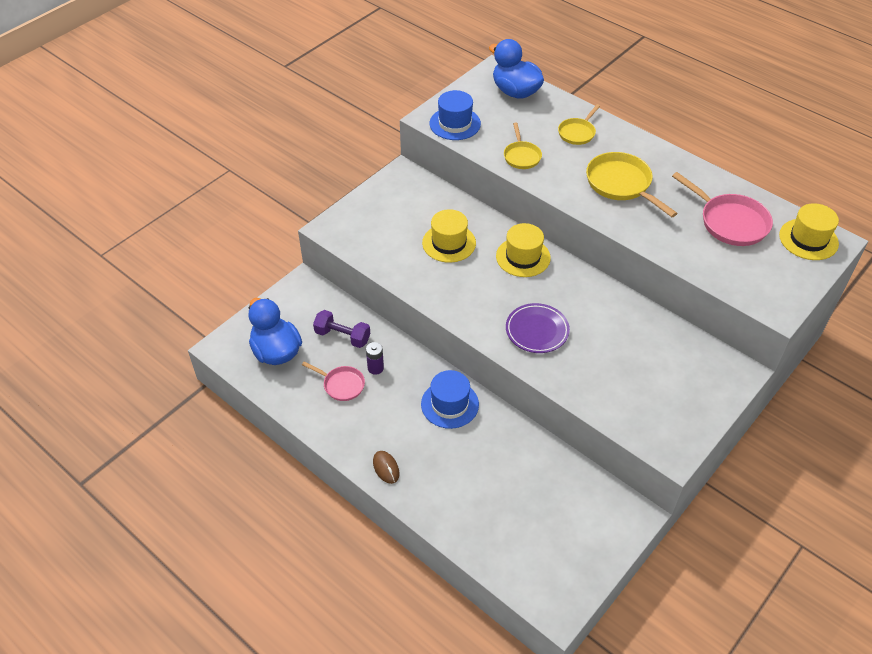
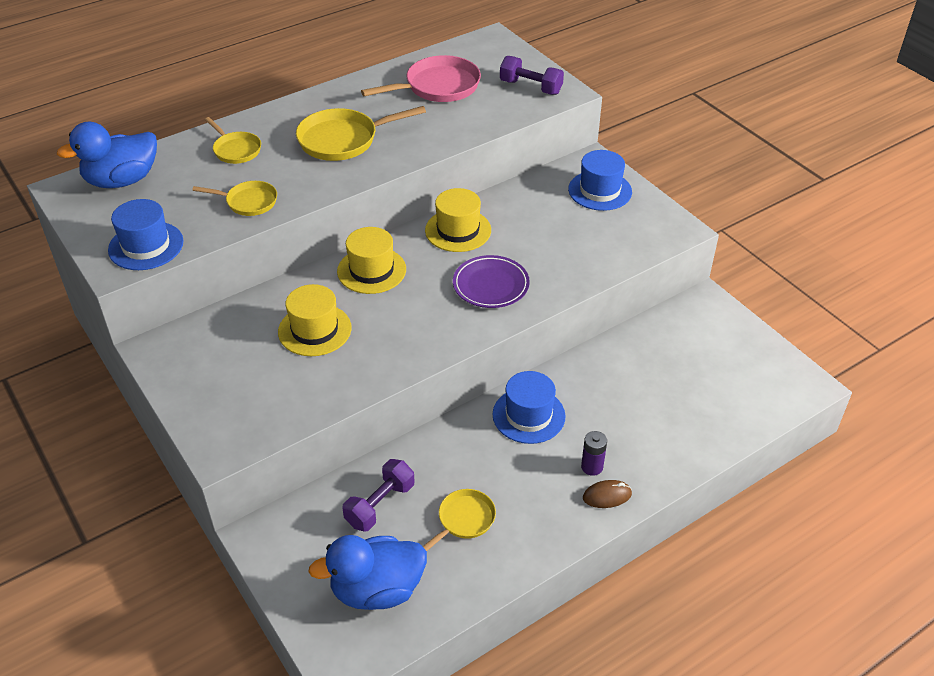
camera: 75 degrees left, 5 degrees down
pink pan [302,361,365,401] -> yellow pan [423,489,496,551]
purple battery [366,342,384,375] -> purple battery moved to [581,431,607,476]
yellow hat [779,203,839,260] -> yellow hat moved to [425,188,491,252]
none -> purple dumbbell [500,56,564,95]
none -> blue hat [568,150,632,211]

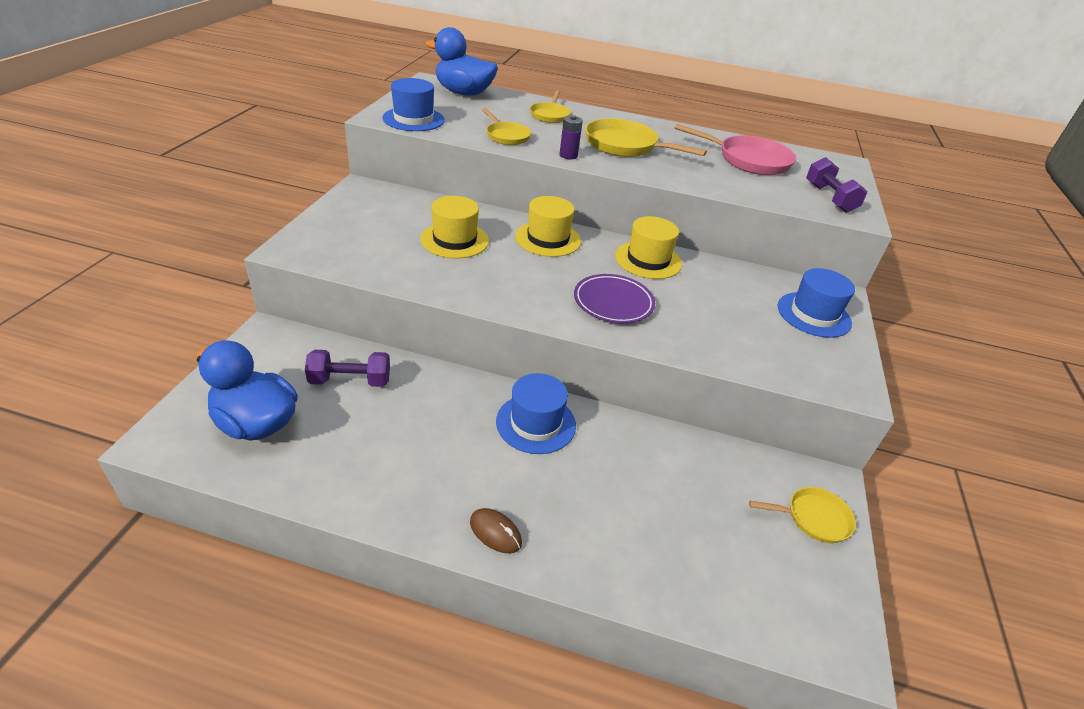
camera: 45 degrees right, 5 degrees down
yellow pan [423,489,496,551] -> yellow pan moved to [749,487,856,543]
purple battery [581,431,607,476] -> purple battery moved to [559,115,583,159]

